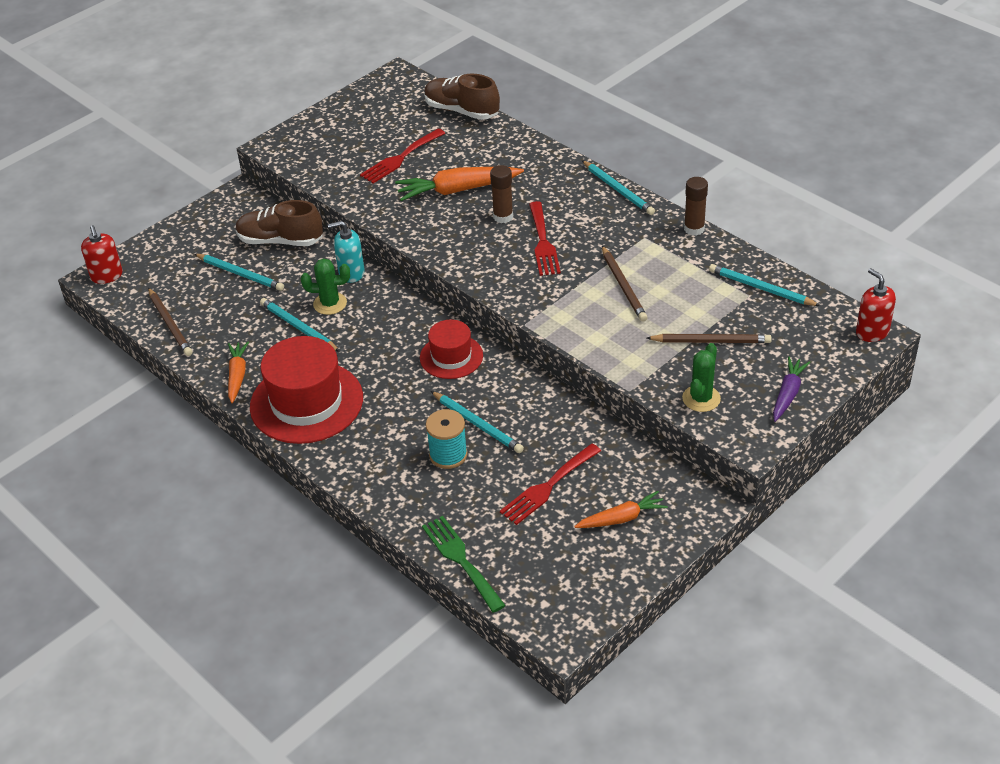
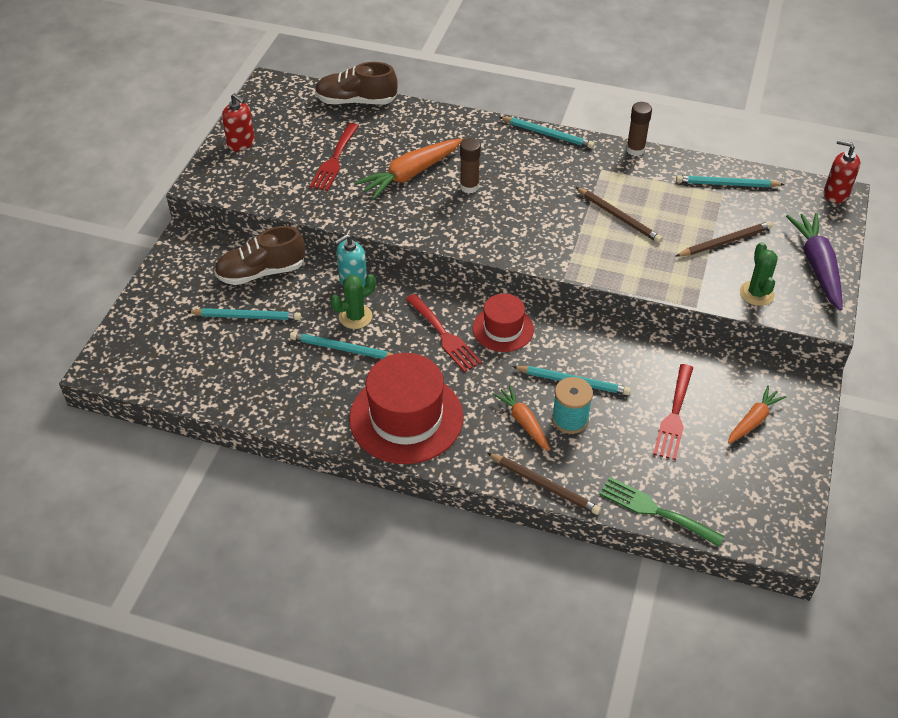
camera: 30 degrees left, 5 degrees up
red soap dispenser [81,225,123,284] -> red soap dispenser moved to [222,93,255,151]
brown pencil [148,287,192,356] -> brown pencil moved to [487,453,601,515]
orange carrot [228,342,249,403] -> orange carrot moved to [493,385,550,451]
red fork [529,201,561,276] -> red fork moved to [406,294,482,372]
purple carrot [773,357,810,422] -> purple carrot [786,213,842,311], size x1.64

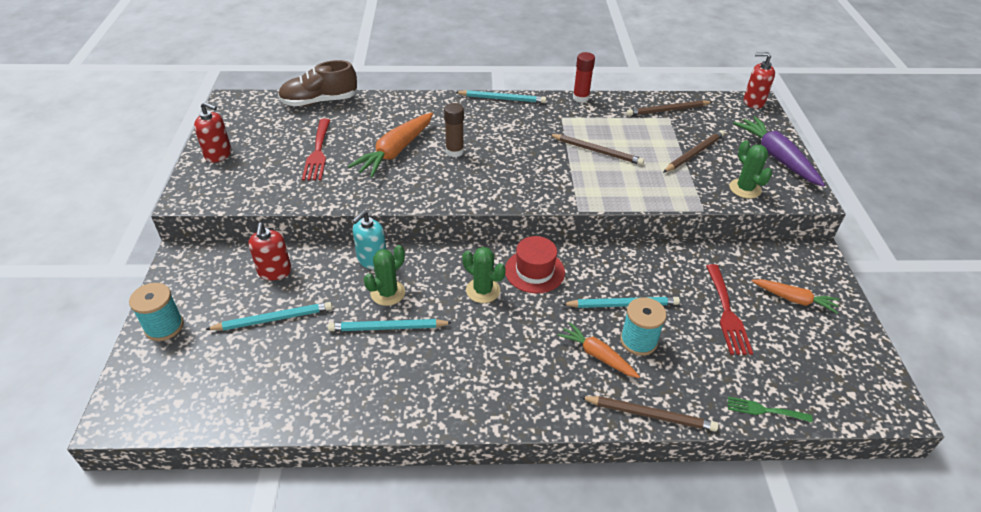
camera: 20 degrees left, 5 degrees down
brown shoe [214,226,305,285] -> red soap dispenser [249,223,292,280]
red hat [349,353,463,464] -> none
red fork [406,294,482,372] -> green cactus [462,247,506,303]
green fork [599,477,725,547] -> green fork [728,397,813,422], size x0.62
brown glue stick [626,102,652,156] -> red glue stick [573,52,595,103]
turquoise pencil [676,175,785,188] -> brown pencil [627,100,712,116]
orange carrot [728,385,786,444] -> orange carrot turned 90 degrees clockwise [752,279,839,314]
none -> turquoise spool [129,283,184,341]

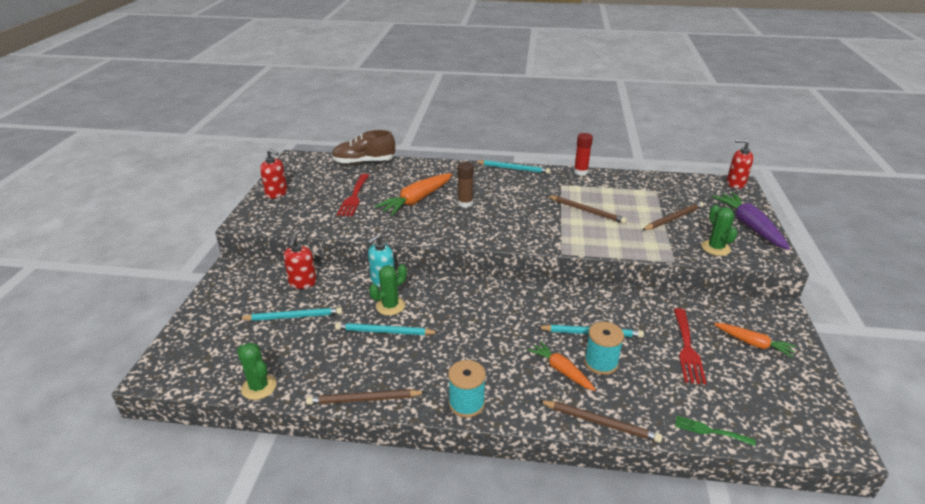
camera: 10 degrees right, 10 degrees down
turquoise spool [129,283,184,341] -> turquoise spool moved to [448,360,486,418]
green cactus [462,247,506,303] -> green cactus moved to [237,343,277,400]
red hat [505,236,565,294] -> none
brown pencil [627,100,712,116] -> brown pencil moved to [306,389,427,405]

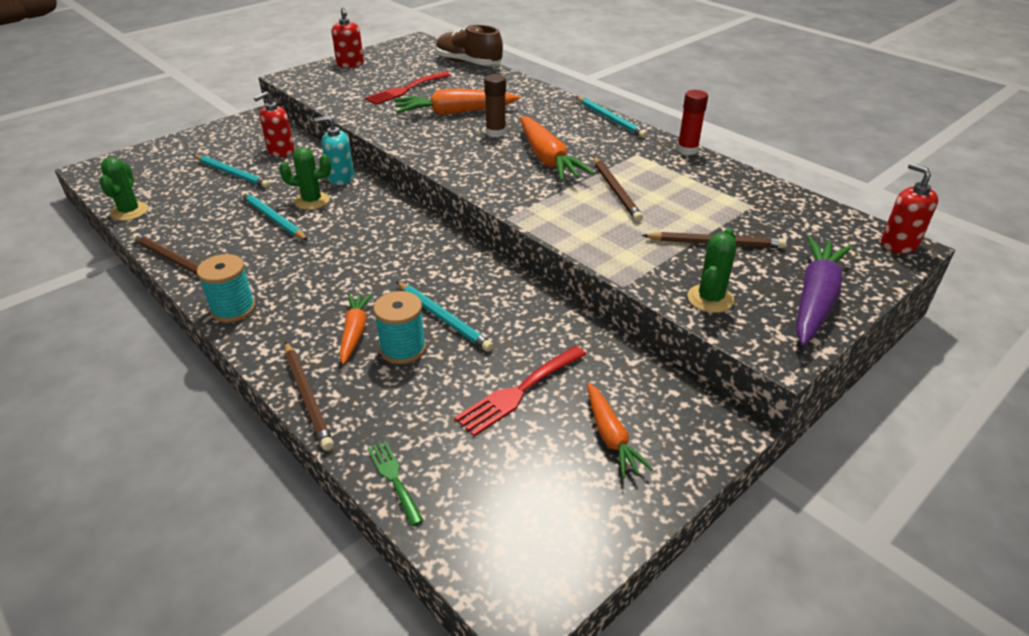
camera: 40 degrees right, 5 degrees up
none -> orange carrot [520,116,594,181]

